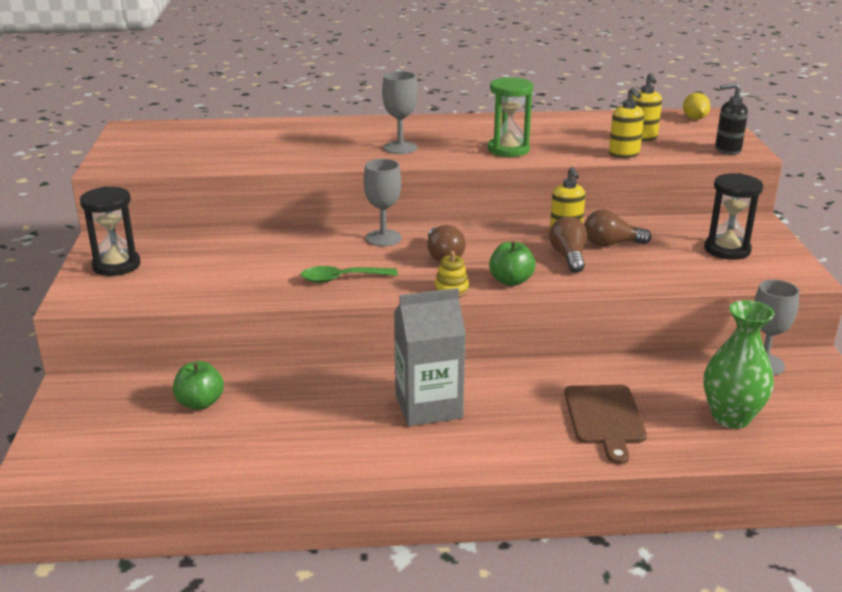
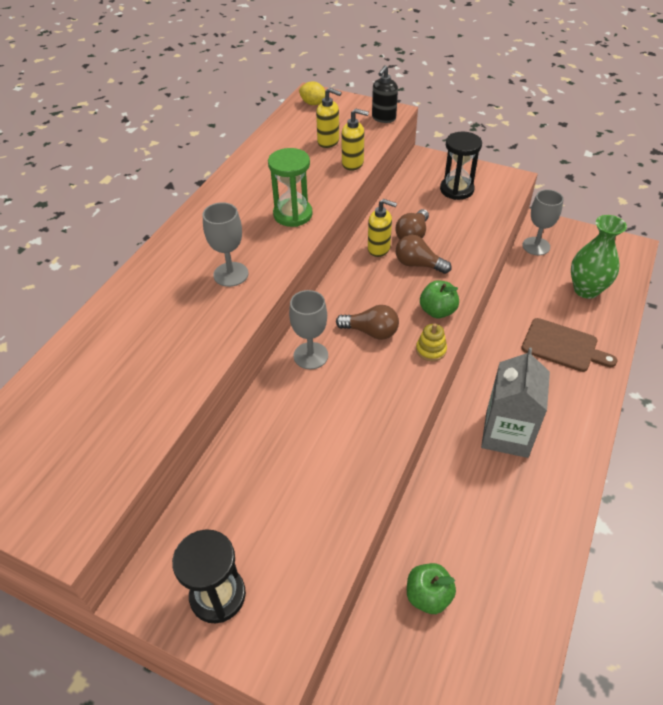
camera: 60 degrees left, 20 degrees up
green spoon [301,266,398,283] -> none

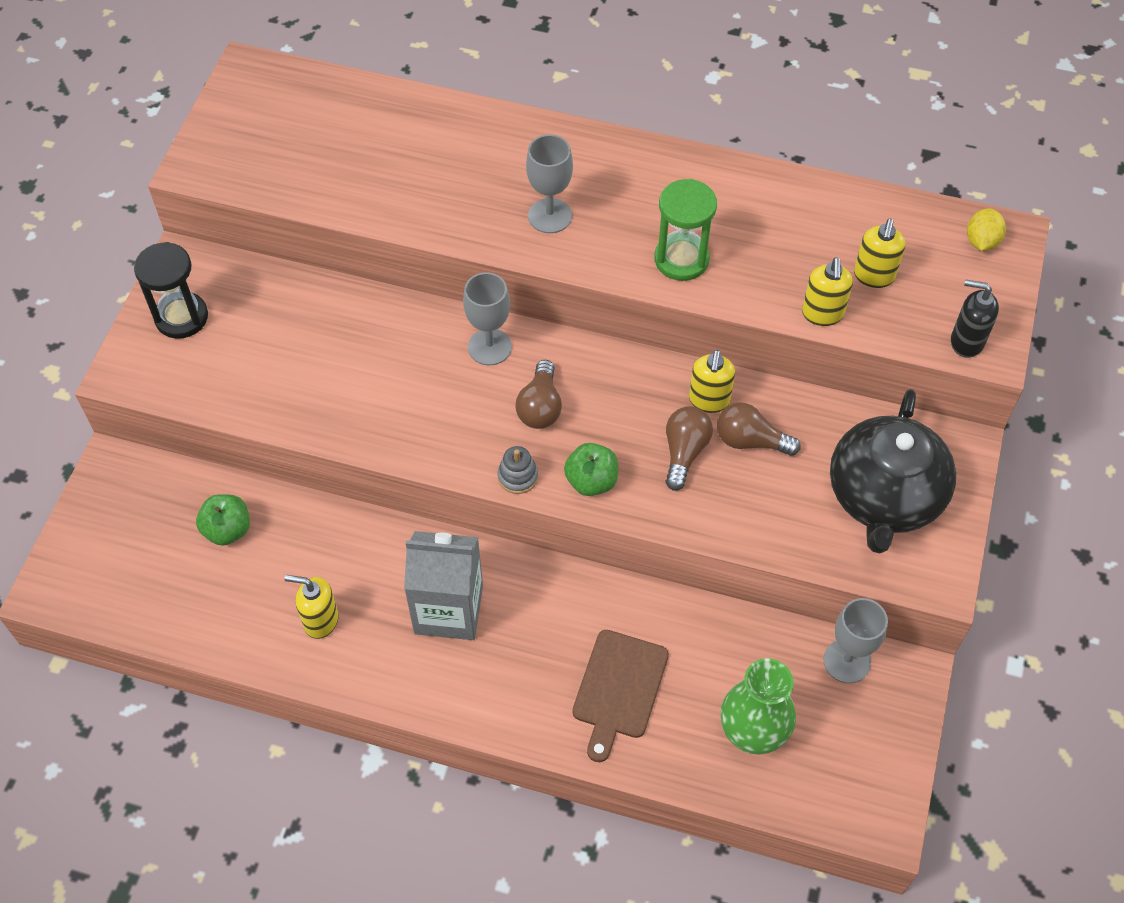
camera: 80 degrees right, 10 degrees up
yellow stacking toy [416,324,447,361] -> grey stacking toy [497,446,538,494]
black hourglass [440,131,482,200] -> black teapot [830,389,956,554]
none -> yellow soap dispenser [284,575,338,639]

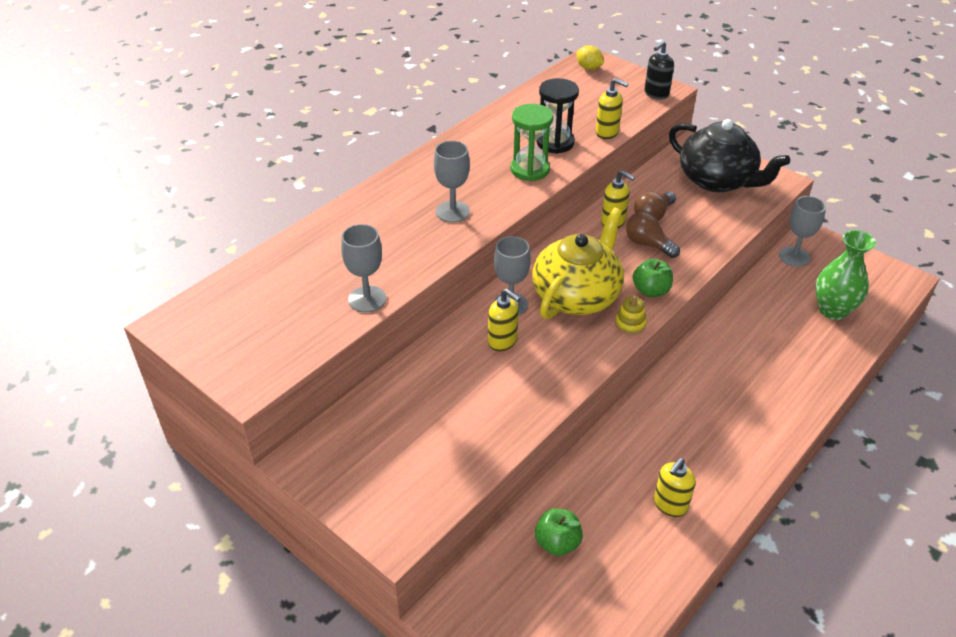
camera: 65 degrees left, 15 degrees down
black hourglass [134,242,208,339] -> black hourglass moved to [537,78,579,154]
grey carton [404,531,483,640] -> none
grey stacking toy [497,446,538,494] -> yellow stacking toy [615,296,647,335]
brown light bulb [515,360,562,429] -> yellow teapot [532,208,624,319]
brown cutting board [572,630,669,762] -> none
yellow soap dispenser [854,219,905,288] -> yellow soap dispenser moved to [488,289,520,351]
none -> grey goblet [341,224,386,312]

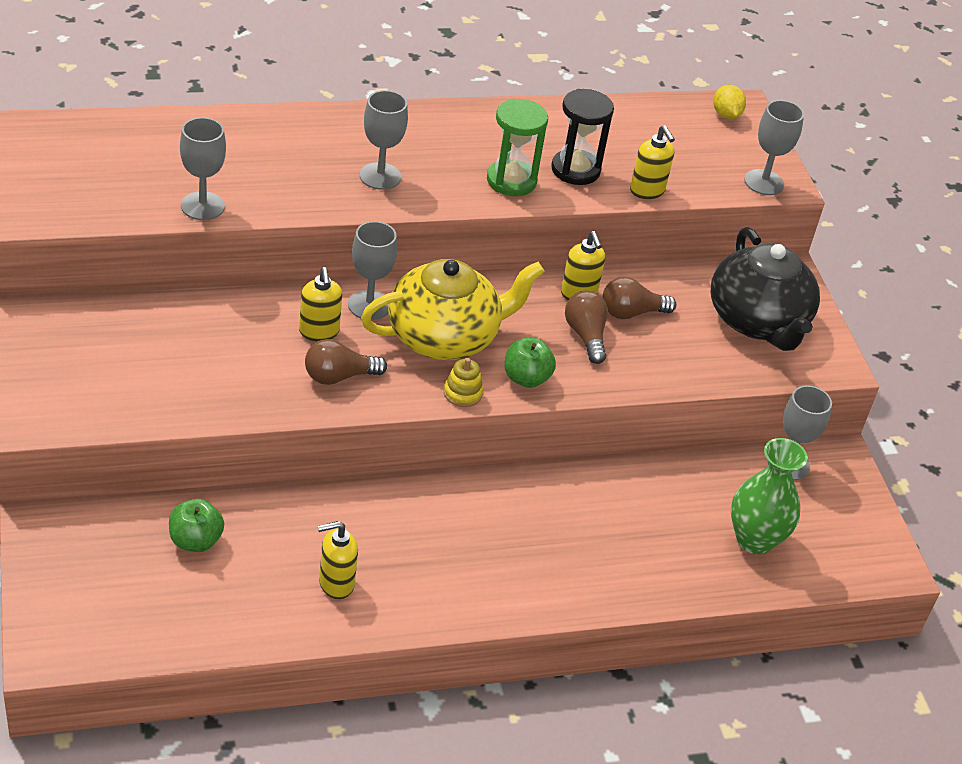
camera: 30 degrees right, 0 degrees up
black soap dispenser [644,41,674,99] -> grey goblet [744,100,804,195]
none -> brown light bulb [305,339,387,385]

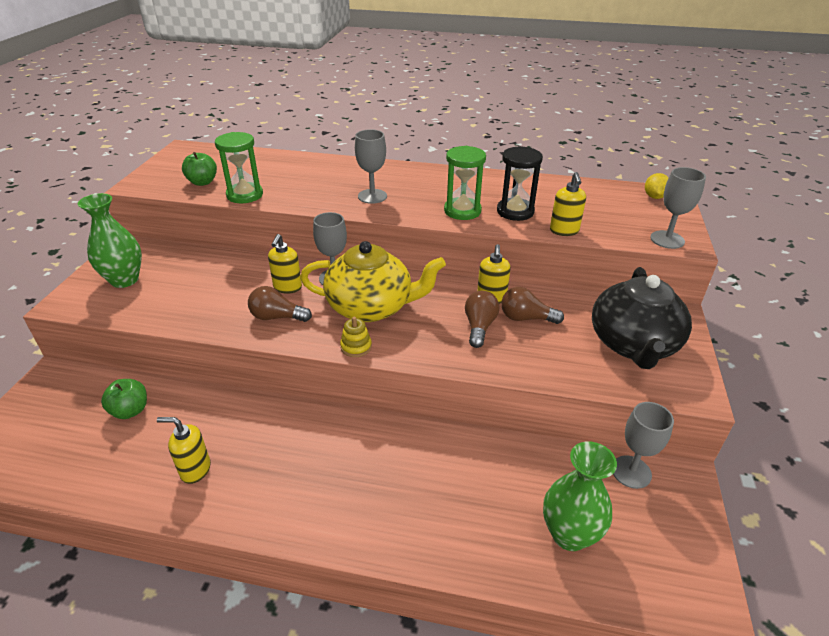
camera: 30 degrees right, 5 degrees down
grey goblet [180,117,226,220] -> green hourglass [215,132,263,203]
green apple [504,338,556,388] -> green apple moved to [182,152,217,186]
none -> green vase [78,193,142,288]

